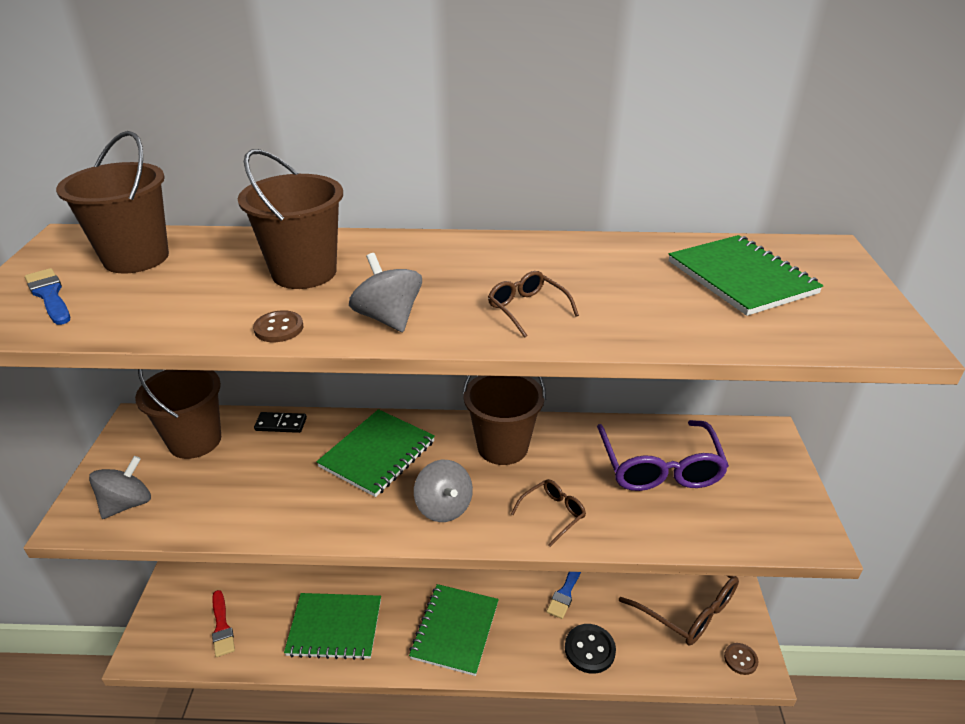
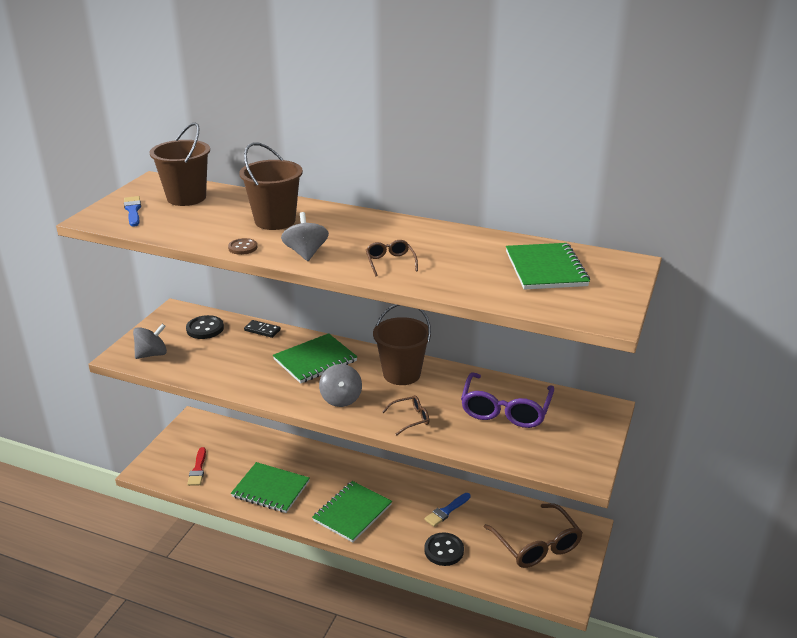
camera: 20 degrees right, 5 degrees down
brown bucket [135,369,221,459] -> black button [186,315,224,339]
brown button [724,643,759,675] -> none

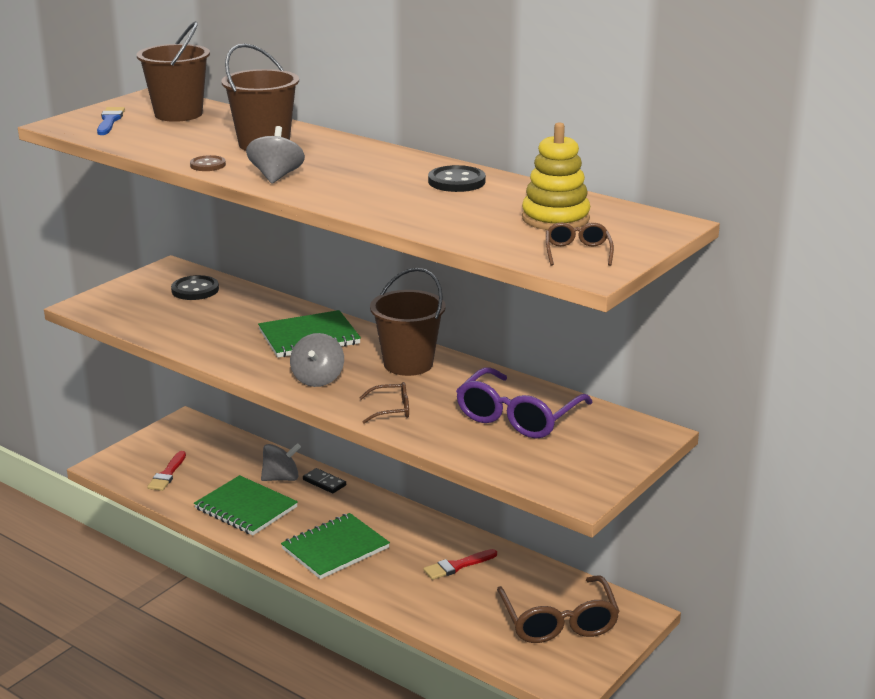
camera: 15 degrees right, 5 degrees down
grey spinning top [133,324,167,359] -> grey spinning top moved to [261,443,301,481]
black domino [244,320,281,338] -> black domino moved to [303,468,346,493]
brown glasses [366,240,418,276] -> brown glasses moved to [546,222,614,266]
blue brush [424,493,470,527] -> red brush [423,549,497,580]
black button [424,532,464,566] -> black button moved to [428,165,486,192]
green notebook [506,243,590,290] -> yellow stacking toy [522,122,590,230]

